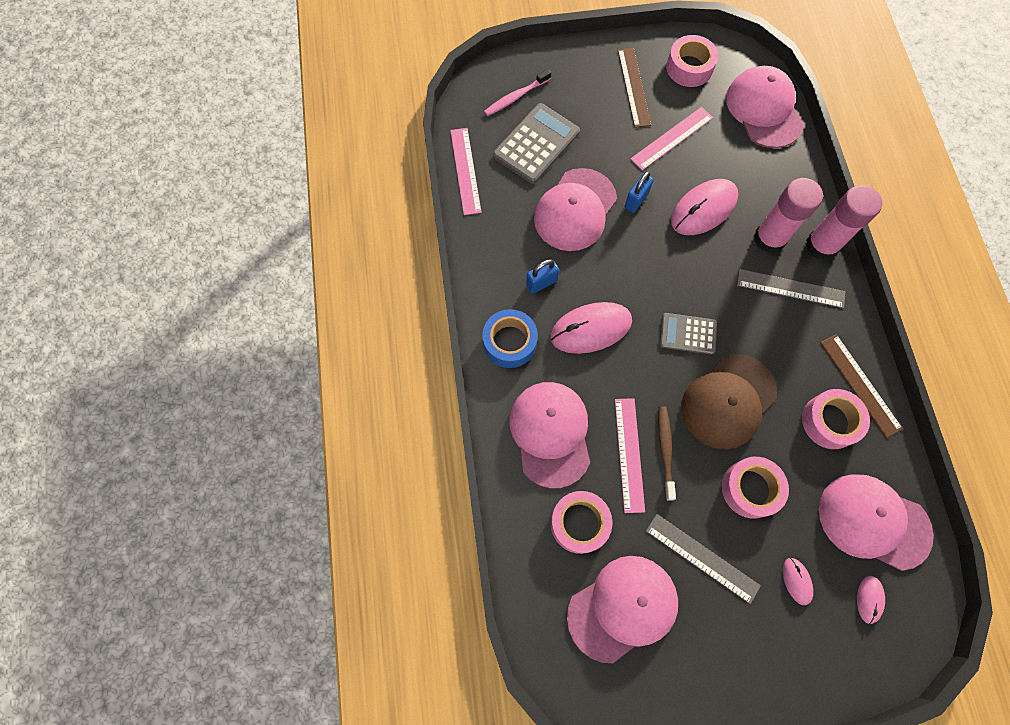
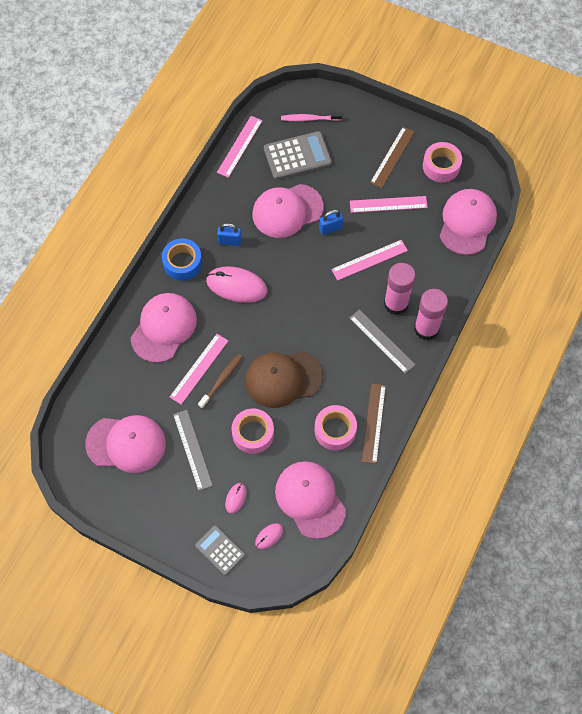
camera: 35 degrees right, 5 degrees down
pink tape [550,491,612,554] -> none
grey calculator [660,313,717,355] -> grey calculator moved to [195,525,245,576]
pink mouse [671,179,738,235] -> pink ruler [331,240,408,281]

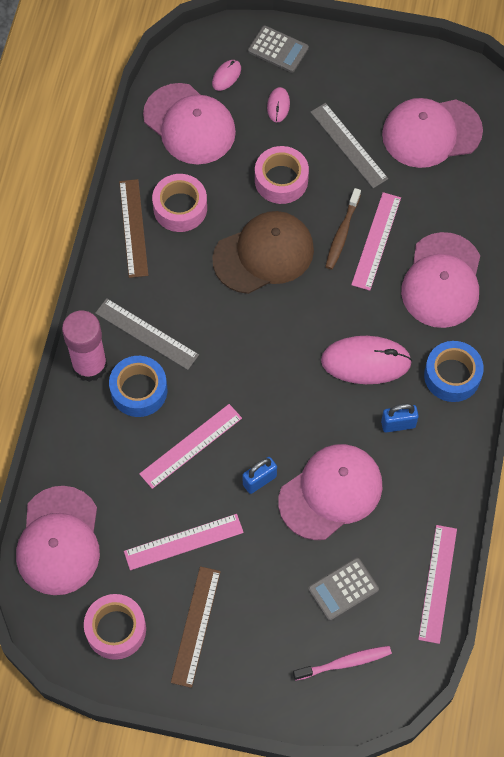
camera: 165 degrees right, 0 degrees up
grey calculator [264,131,332,180] -> grey calculator [308,558,379,621], size x0.62
pink glue stick [384,263,416,315] -> blue tape [109,356,167,417]

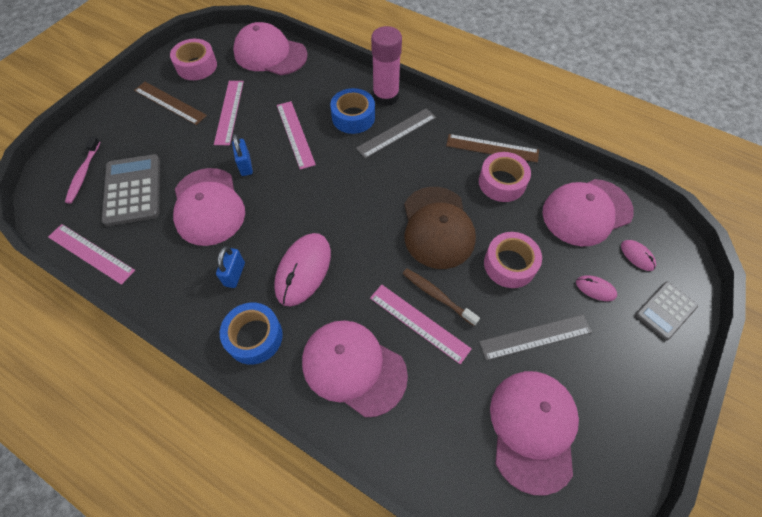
camera: 110 degrees right, 5 degrees down
grey calculator [308,558,379,621] -> grey calculator [101,154,160,226], size x1.60

